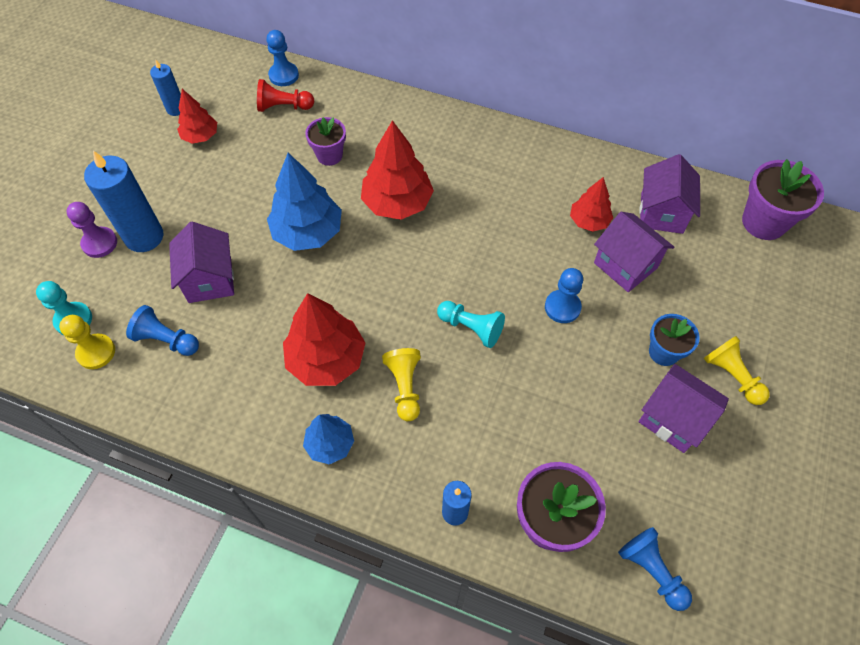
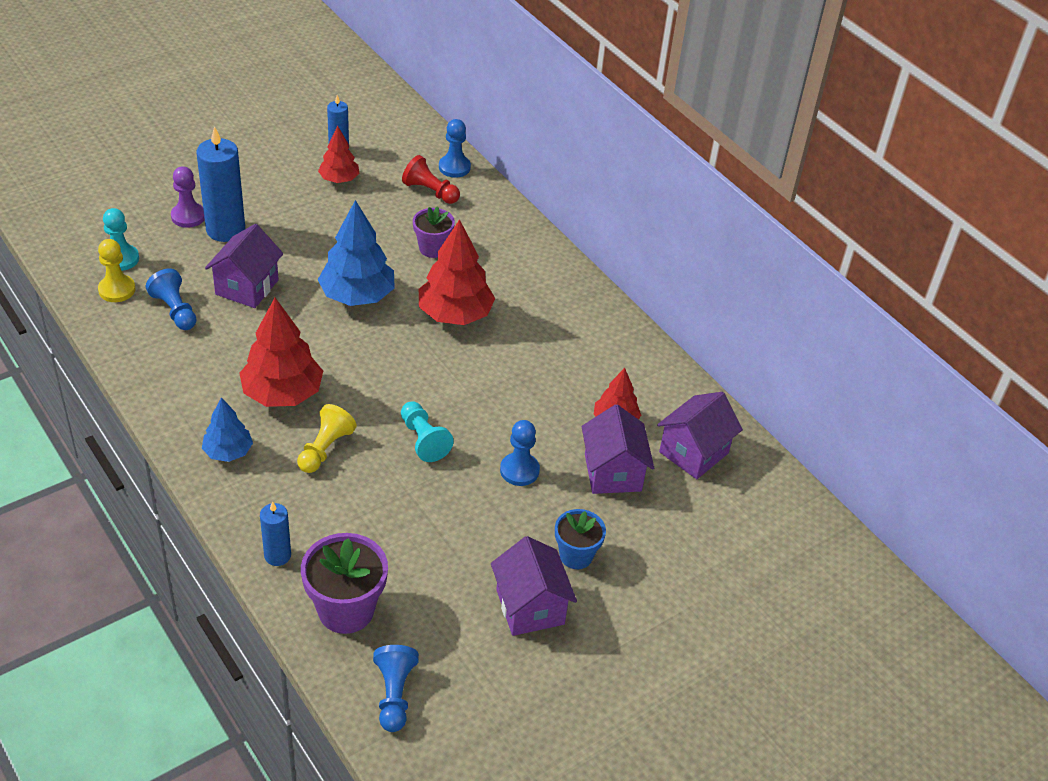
camera: 30 degrees right, 15 degrees down
yellow pawn [704,336,770,405] -> none
purple flower pot [742,159,824,240] -> none

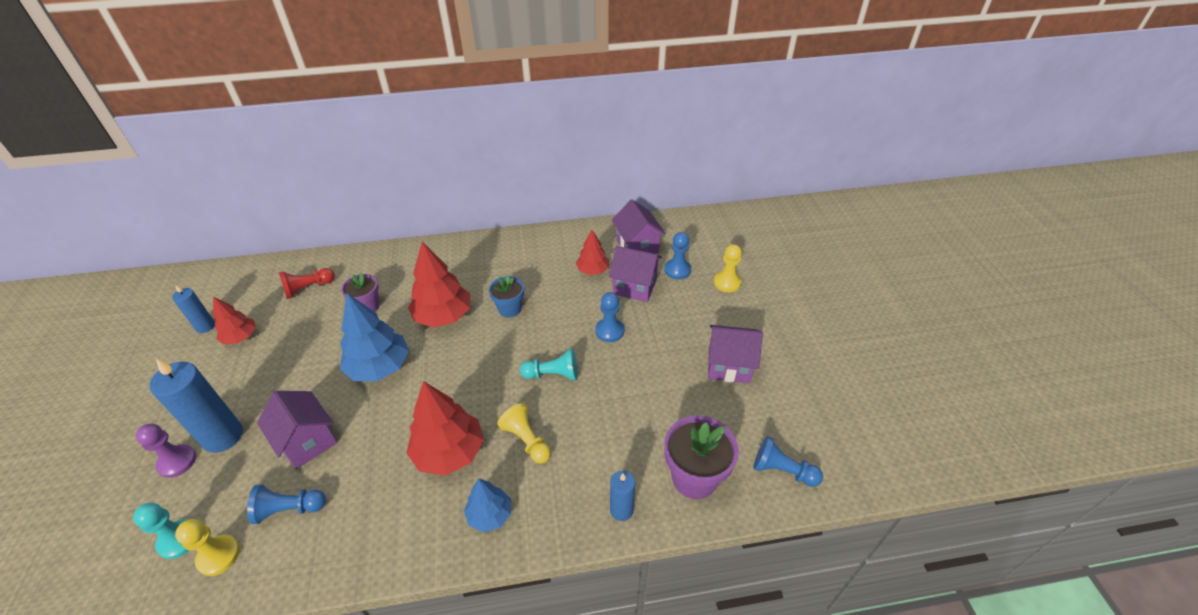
camera: 60 degrees left, 0 degrees up
blue pawn [439,119,471,178] -> blue pawn moved to [664,232,691,280]
blue flower pot [555,509,606,569] -> blue flower pot moved to [489,275,524,317]
none -> yellow pawn [714,244,742,292]

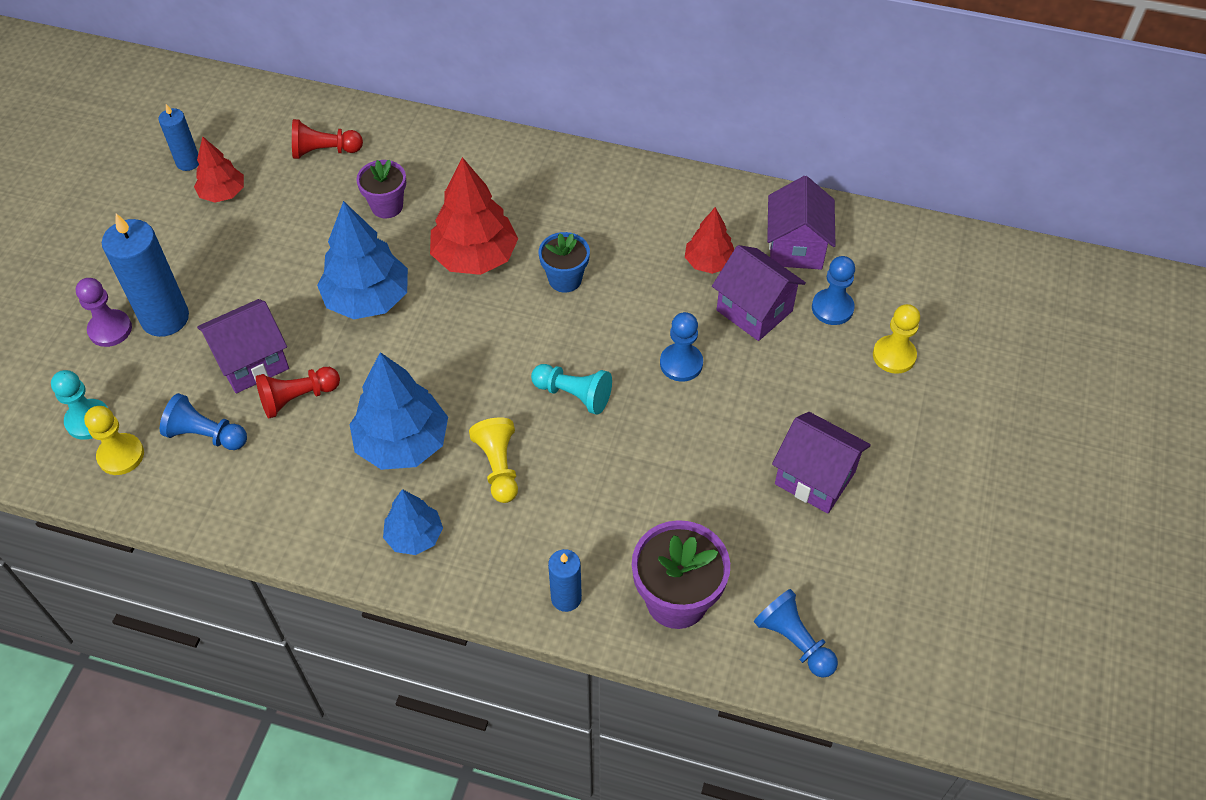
camera: 25 degrees right, 10 degrees up
purple house [257,391,338,469] -> purple house turned 75 degrees clockwise [197,299,289,393]
red tree [406,381,484,476] -> blue tree [349,352,448,470]
none -> red pawn [256,367,340,418]

